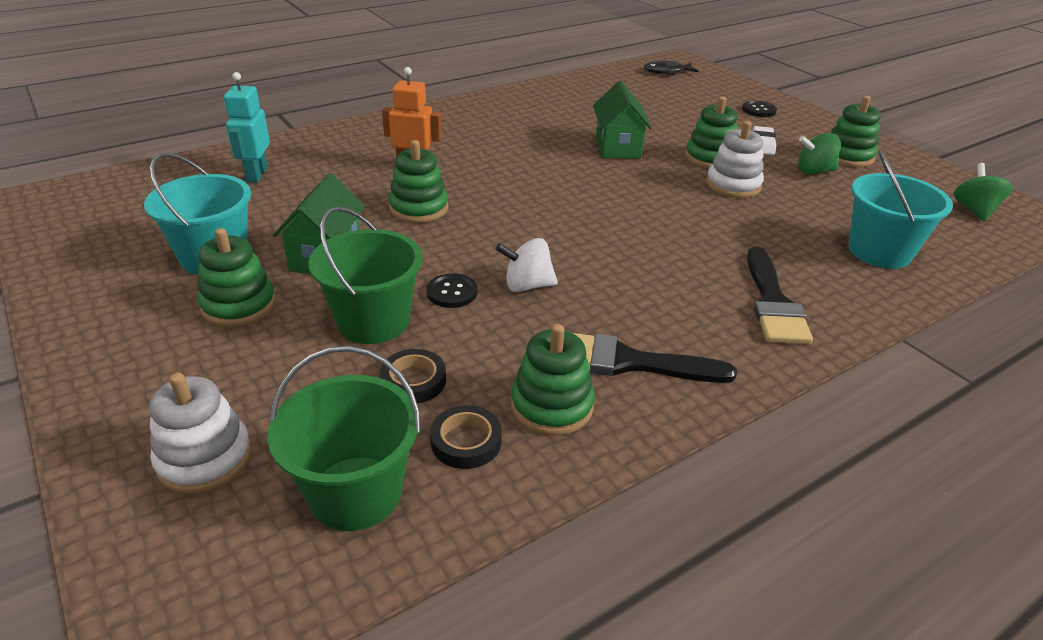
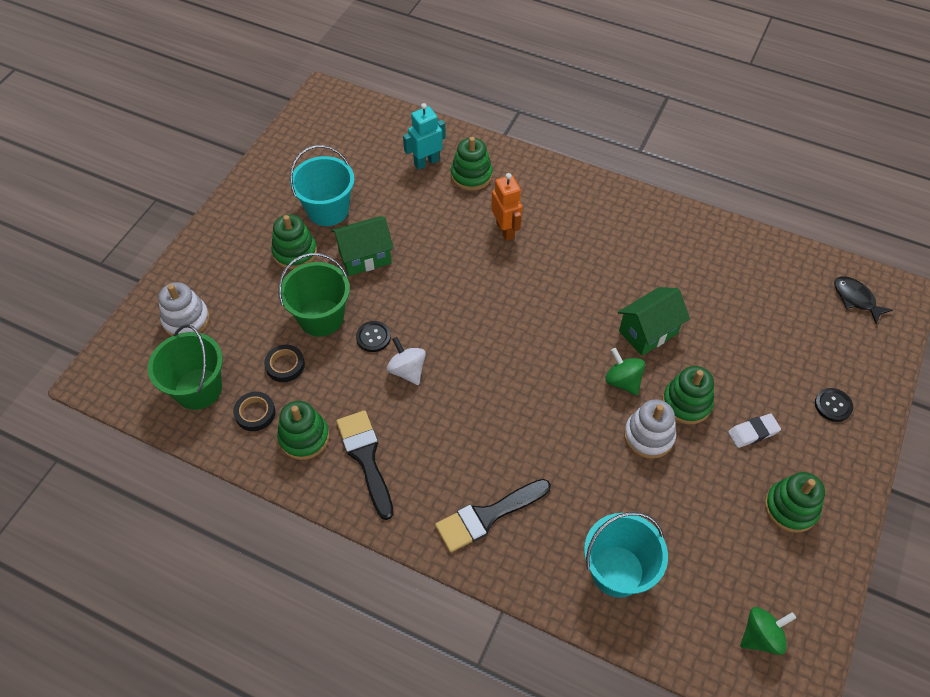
camera: 60 degrees right, 20 degrees up
green stacking toy [389,140,448,223] -> green stacking toy moved to [451,137,493,191]
green spinning top [798,133,841,174] -> green spinning top moved to [605,348,645,396]

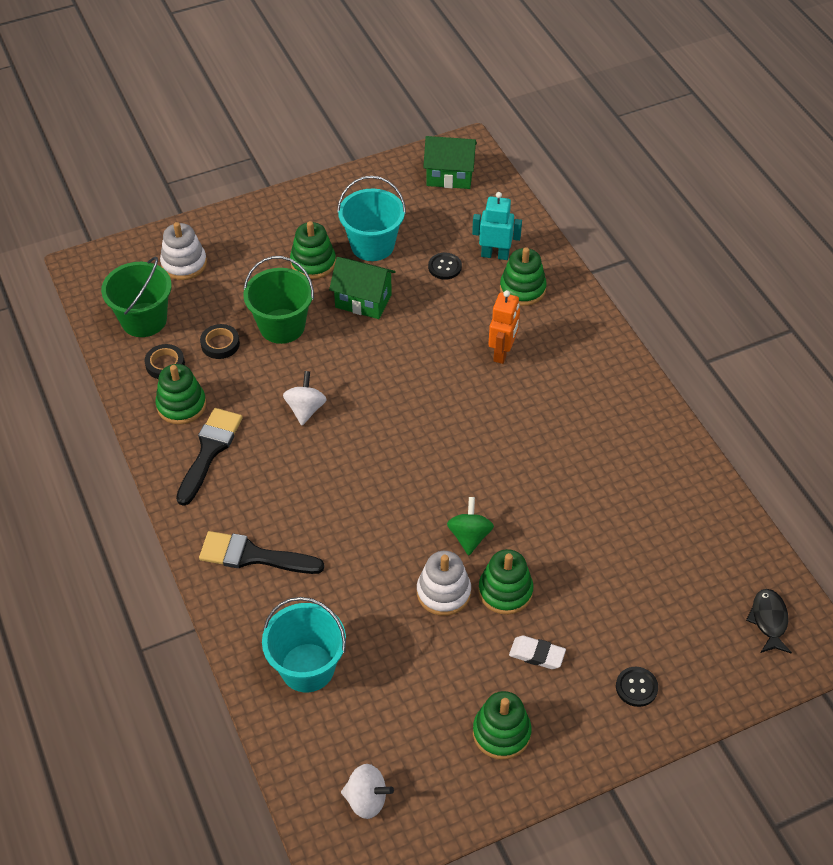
camera: 40 degrees right, 5 degrees down
black button [356,321,391,352] -> black button moved to [428,253,462,280]
green house [618,287,690,356] -> green house moved to [423,136,477,189]
green spinning top [740,607,796,655] -> white spinning top [341,764,394,819]

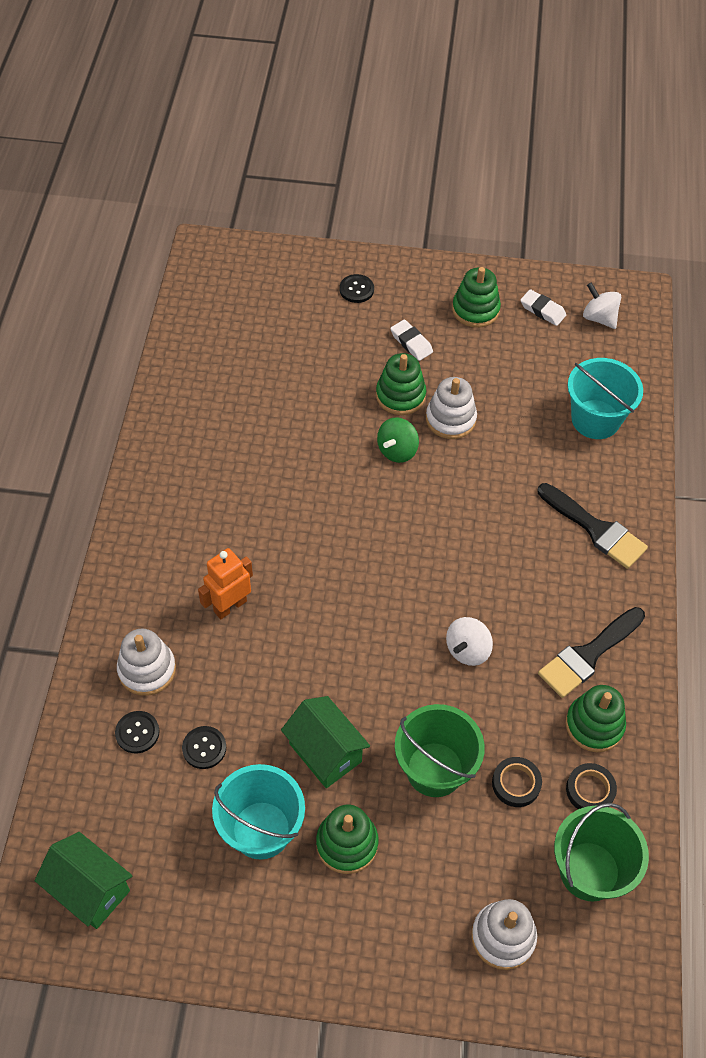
camera: 150 degrees left, 5 degrees up
turquoise robot [472,192,522,260] -> black button [115,711,160,753]
green stacking toy [500,247,547,306] -> white stacking toy [117,629,176,696]
black fish [746,589,792,654] -> none
none -> white eraser [520,289,566,326]

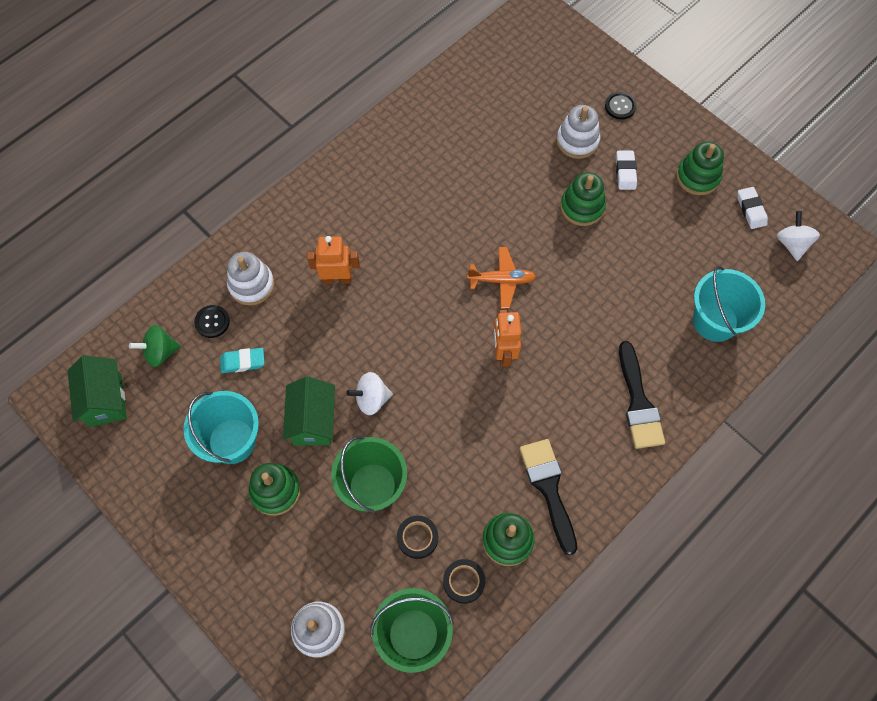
camera: 40 degrees right, 10 degrees up
black button [182,726,226,769] -> turquoise eraser [220,348,264,373]
green spinning top [377,417,419,463] -> green spinning top moved to [129,325,181,367]
white stacking toy [426,377,477,439] -> white stacking toy moved to [556,105,600,159]
white spinning top [446,617,493,666] -> white spinning top moved to [346,372,393,415]
black brush [538,607,645,698] -> black brush turned 75 degrees clockwise [520,439,577,556]
none -> orange plane [467,247,536,309]
none -> orange robot [493,310,521,367]

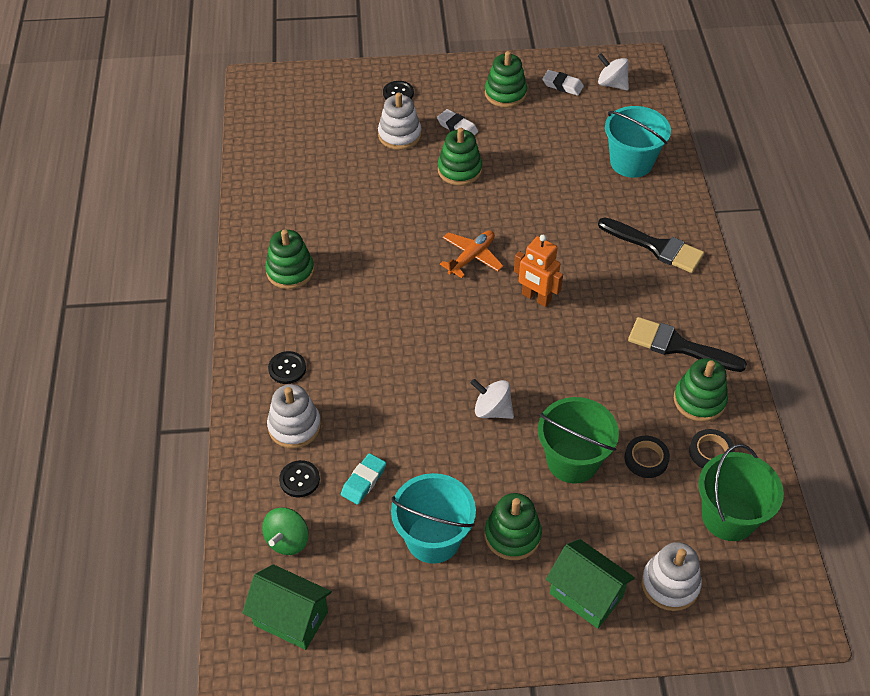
camera: 50 degrees left, 15 degrees down
green house [283,376,335,445] -> green house moved to [546,539,635,629]
orange robot [307,236,360,284] -> none
white spinning top [346,372,393,415] -> white spinning top turned 90 degrees clockwise [471,379,514,419]
none -> green stacking toy [265,230,314,289]
none -> black button [268,351,306,384]

